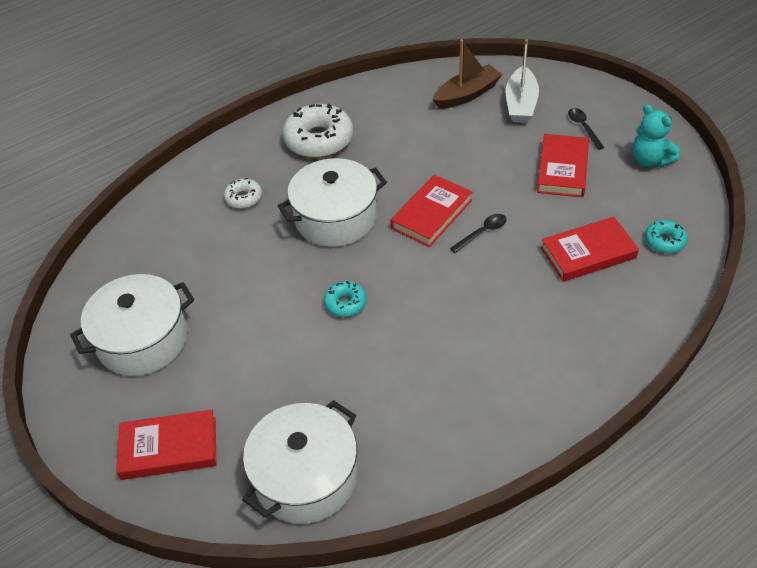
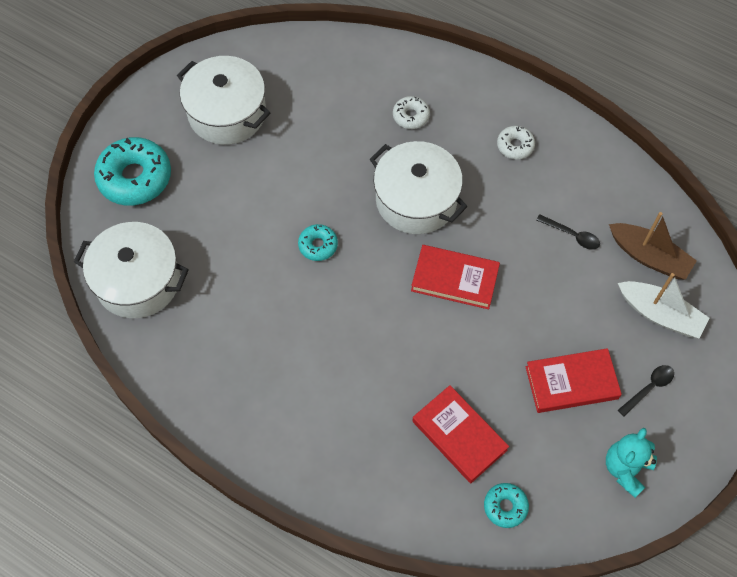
camera: 65 degrees right, 15 degrees up
red book [116,410,216,480] -> turquoise donut [94,137,171,206]
white donut [282,104,353,158] -> white donut [497,126,535,160], size x0.51
black spoon [450,214,507,253] -> black spoon moved to [536,214,600,250]
white boat [506,39,539,123] -> white boat turned 135 degrees counterclockwise [618,273,710,338]

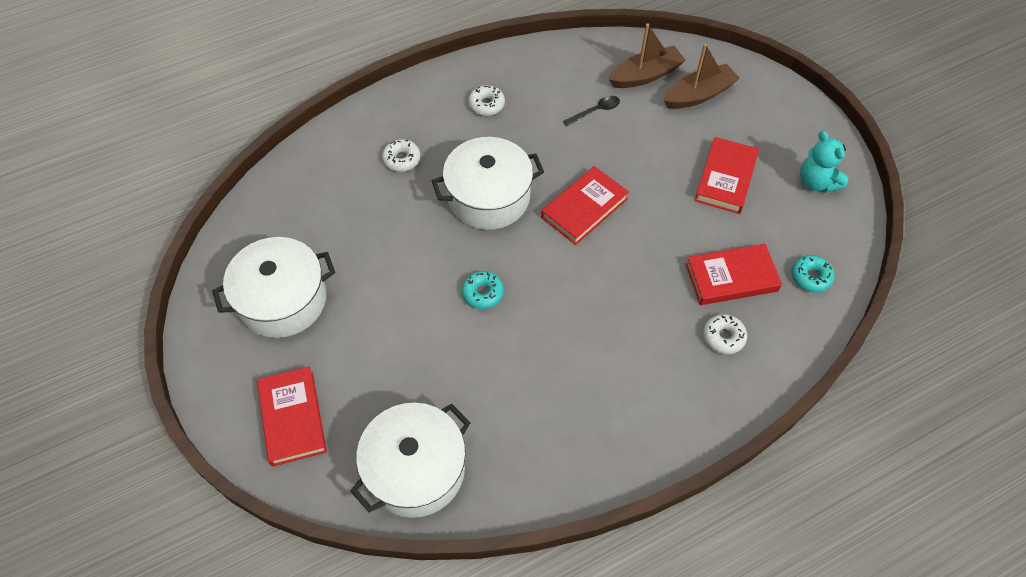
camera: 60 degrees left, 5 degrees down
turquoise donut [94,137,171,206] -> red book [257,366,327,466]
white boat [618,273,710,338] -> brown boat [664,44,740,109]
black spoon [618,365,674,416] -> none
none -> white donut [703,314,747,354]

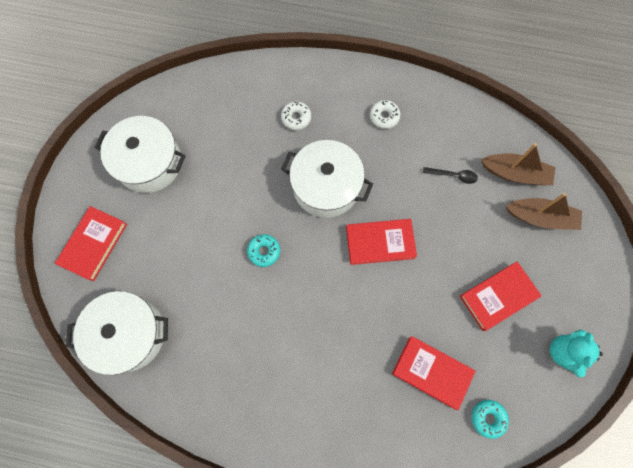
camera: 40 degrees right, 15 degrees up
white donut [703,314,747,354] -> none

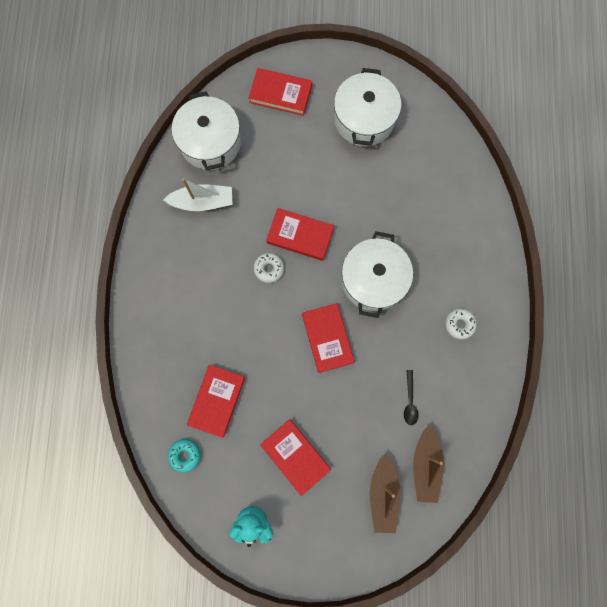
camera: 80 degrees right, 5 degrees up
turquoise donut [247,234,280,267] -> red book [266,208,334,261]
white donut [281,101,311,130] -> white donut moved to [254,253,284,283]
none -> white boat [163,178,233,211]

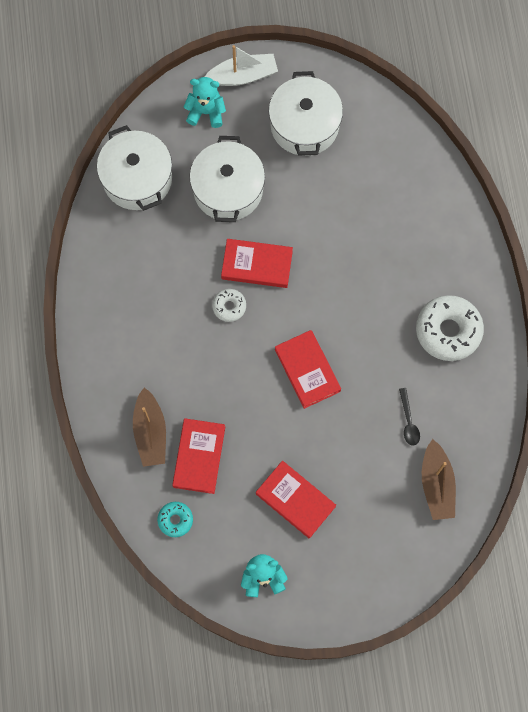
camera: 10 degrees left, 5 degrees down
white boat [163,178,233,211] -> white boat moved to [205,45,278,86]
red book [249,68,312,116] -> turquoise teddy bear [184,77,226,128]
white pot [342,231,413,318] -> white pot moved to [190,136,265,222]
brown boat [370,454,401,533] -> brown boat moved to [133,387,166,467]
white donut [445,308,477,339] -> white donut [416,295,484,361], size x1.96

